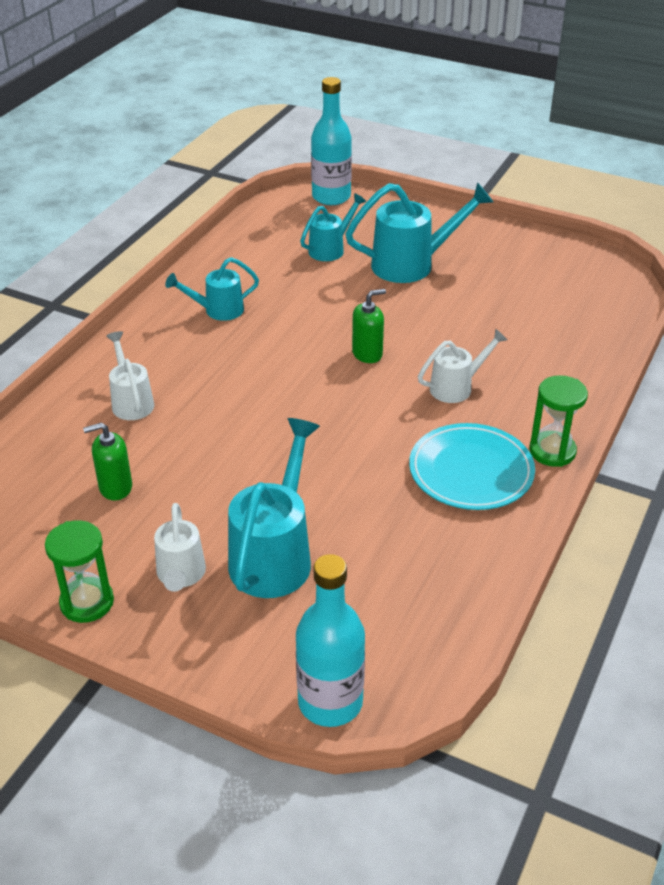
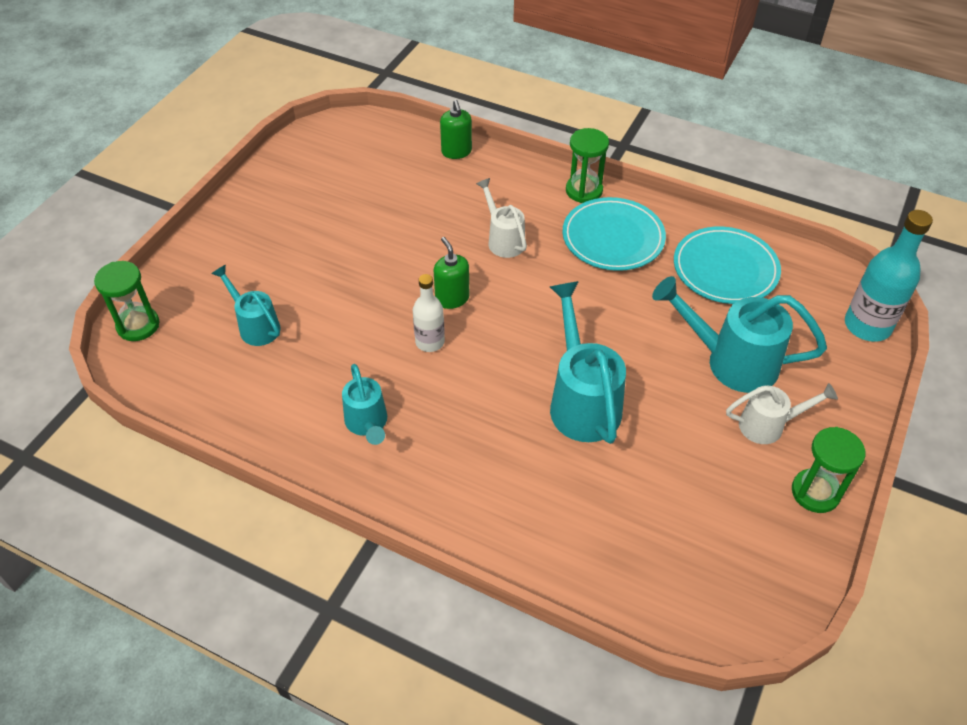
camera: 90 degrees left, 10 degrees up
green soap dispenser [83,423,132,501] -> green soap dispenser moved to [440,100,472,159]
white watering can [106,331,154,420] -> none
turquoise bottle [311,77,352,205] -> green hourglass [94,261,159,341]
turquoise watering can [345,182,493,283] -> turquoise watering can moved to [550,281,626,444]
none -> white bottle [413,274,445,352]
none -> turquoise plate [674,227,781,304]

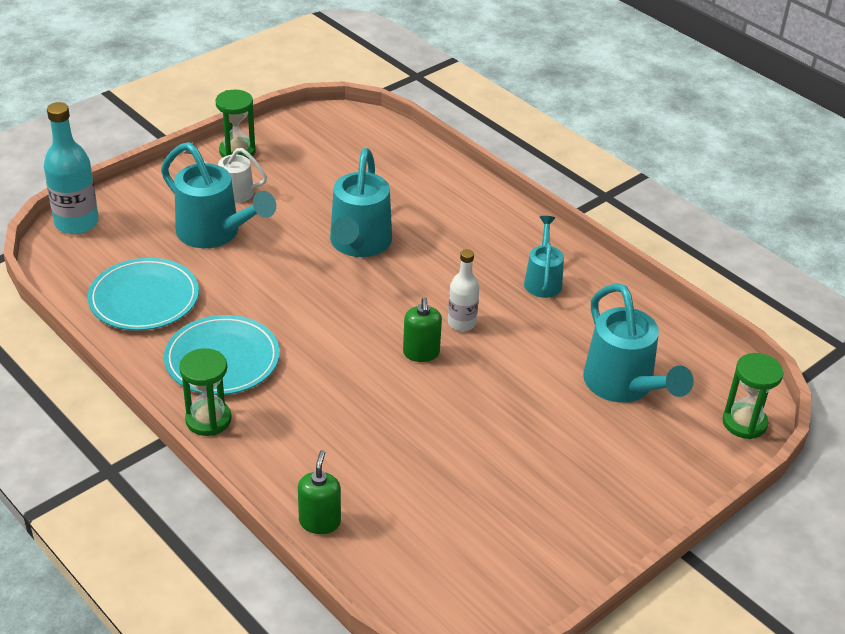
camera: 160 degrees left, 10 degrees down
turquoise watering can [211,265,281,346] -> turquoise watering can [583,283,694,403], size x1.68
white watering can [476,178,527,258] -> none

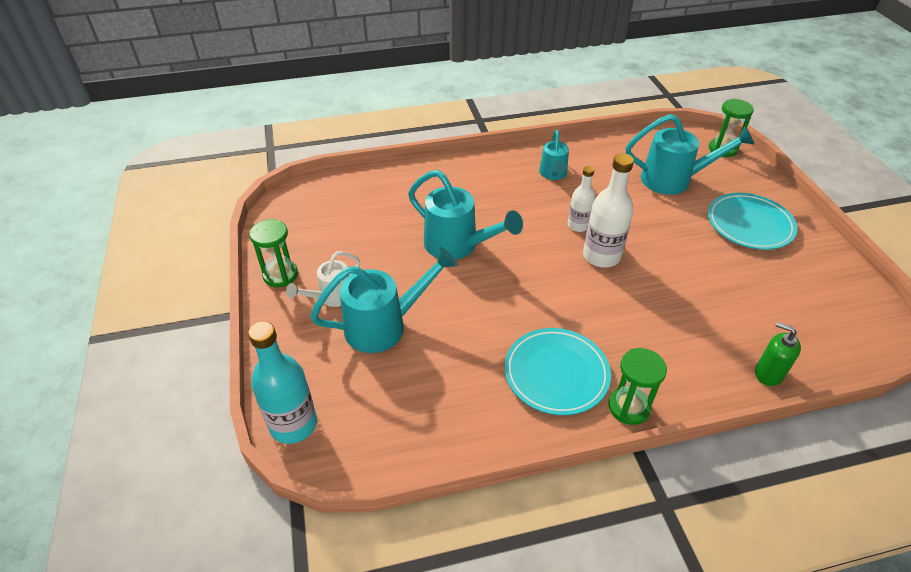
camera: 60 degrees left, 5 degrees up
turquoise plate [88,258,199,331] -> turquoise plate moved to [708,193,797,250]
green soap dispenser [403,297,442,362] -> white bottle [583,153,634,268]
turquoise watering can [524,216,564,298] -> turquoise watering can turned 120 degrees counterclockwise [539,130,569,180]

